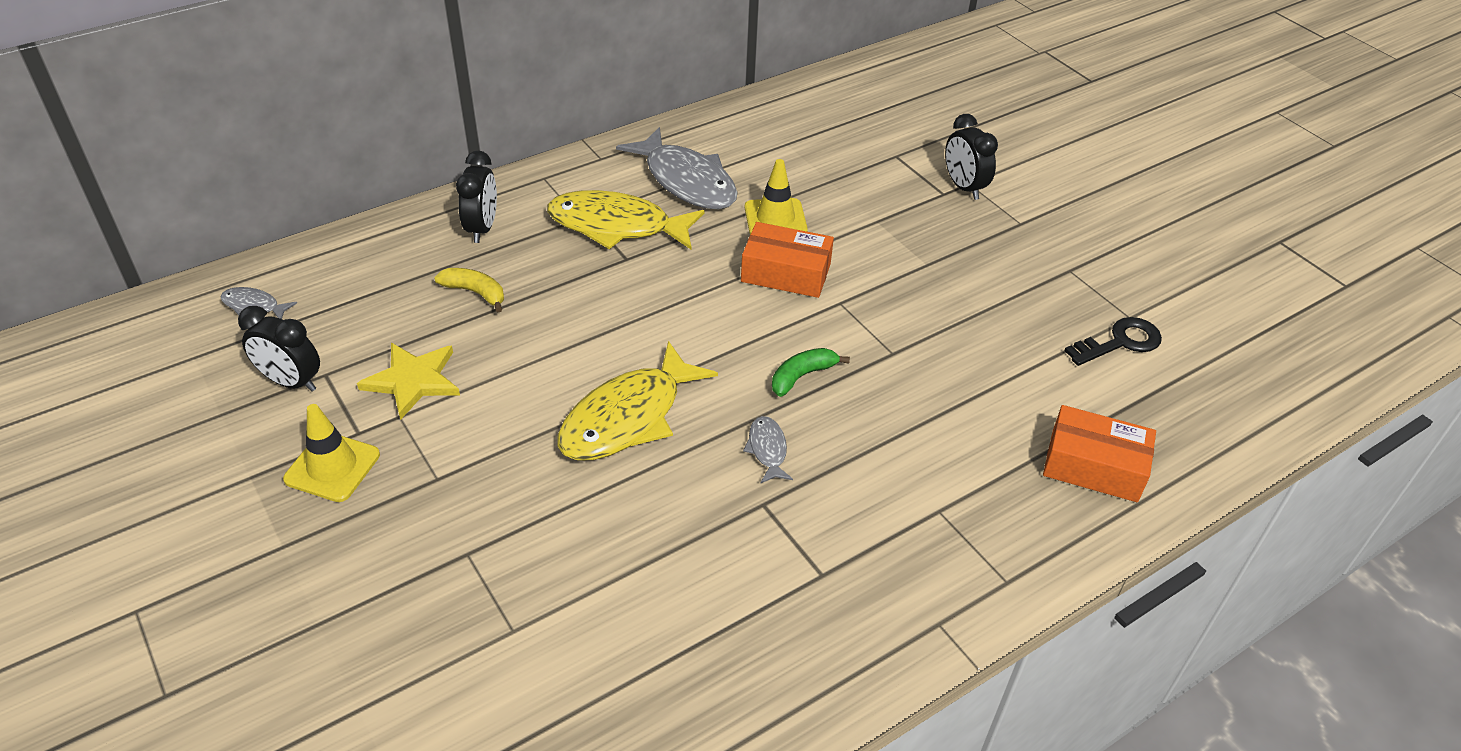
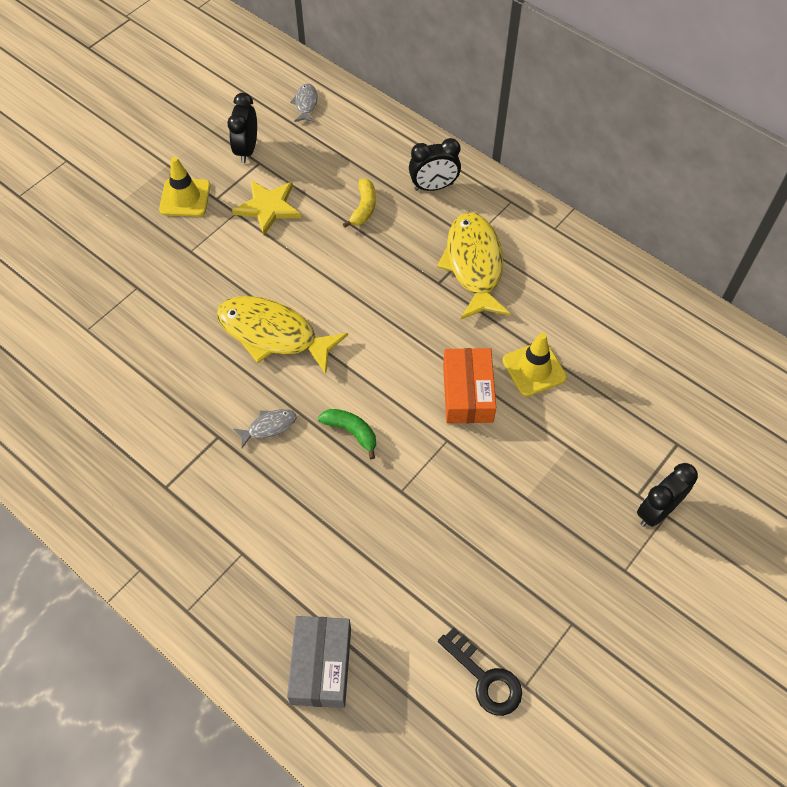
camera: 75 degrees right, 15 degrees up
grey fish [616,127,738,209] -> none
orange box [1043,405,1156,502] -> grey box [287,616,351,708]

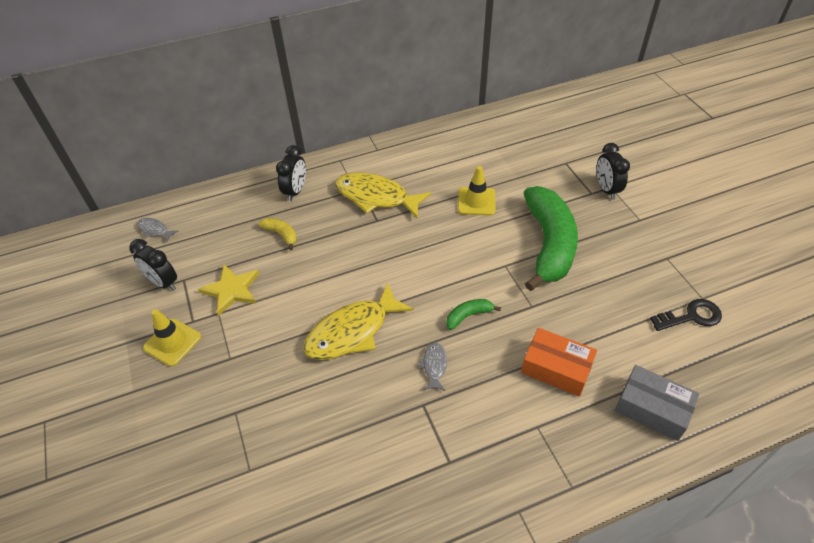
camera: 60 degrees left, 10 degrees down
orange box [443,348,496,424] -> orange box moved to [521,328,597,397]
none -> green banana [524,186,578,291]

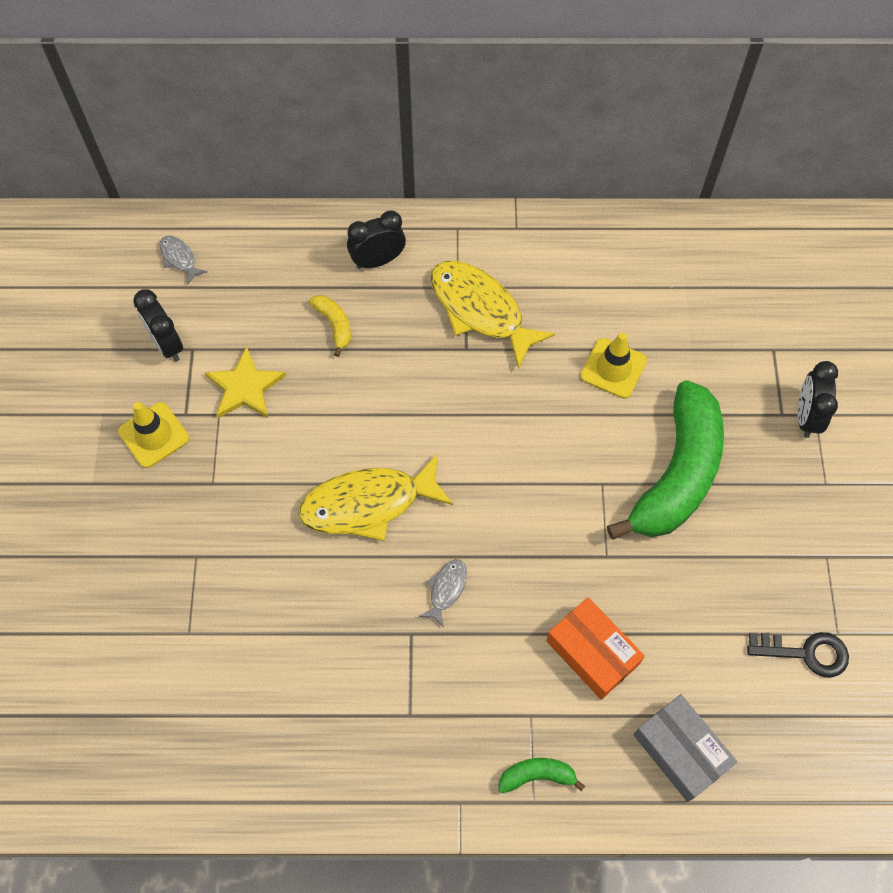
camera: 20 degrees right, 15 degrees up
black clock [276,145,306,201] -> black clock turned 150 degrees counterclockwise [347,210,406,269]
green banana [446,299,501,330] -> green banana moved to [498,758,585,793]

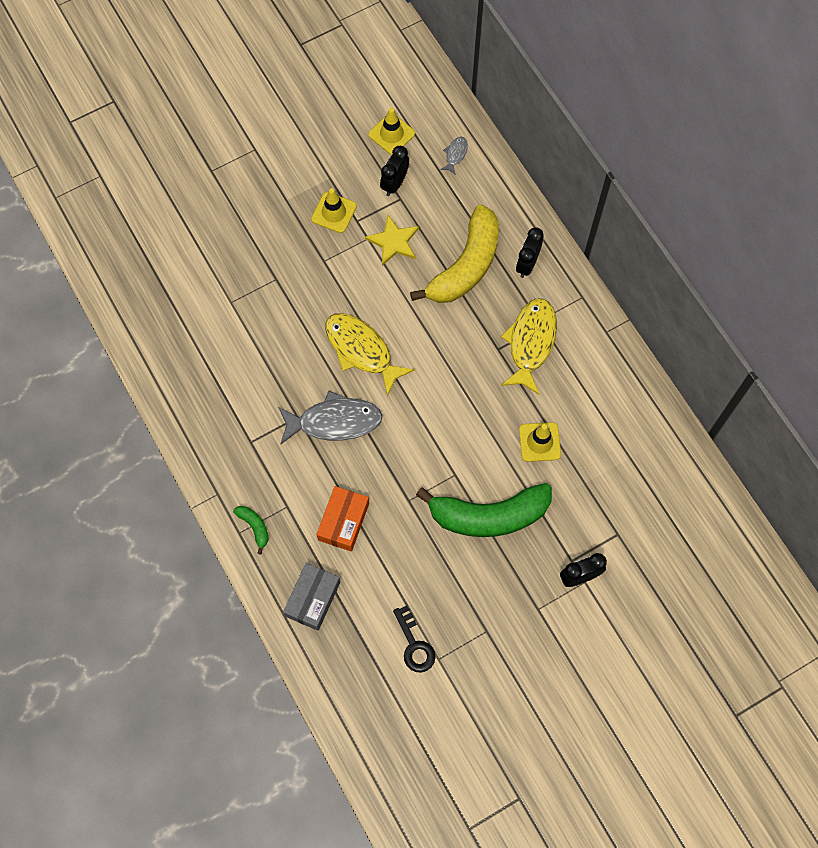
camera: 60 degrees right, 5 degrees up
yellow banana [309,295,351,357] -> yellow banana [410,205,499,303], size x2.47
black clock [347,210,406,269] -> black clock turned 105 degrees counterclockwise [516,227,544,278]
grey fish [419,559,467,628] -> grey fish [278,391,383,444], size x2.22
none -> yellow traffic cone [369,108,415,155]

